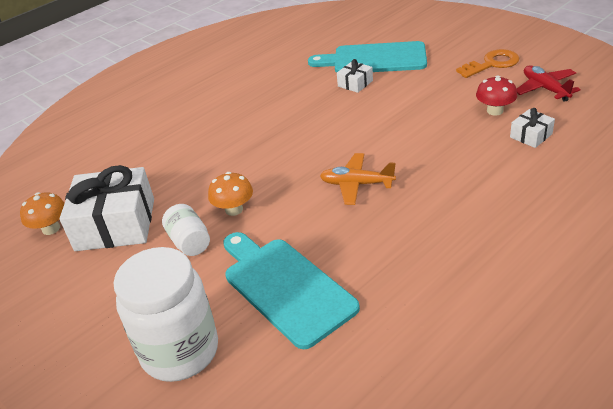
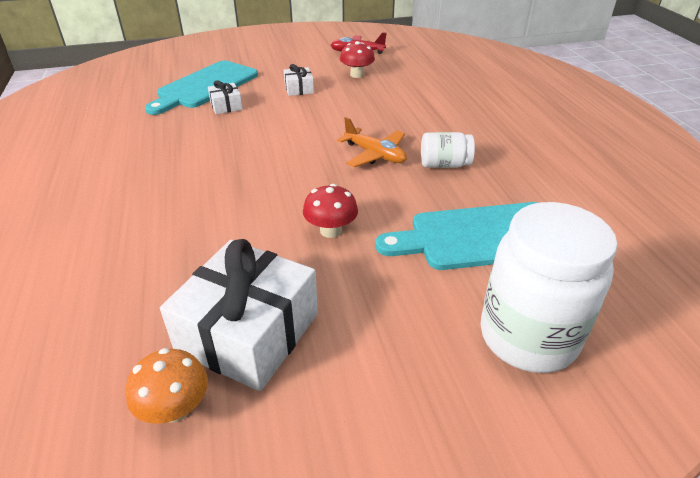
camera: 65 degrees left, 0 degrees up
white jar [162,204,210,256] -> white jar moved to [421,132,475,168]
orange mushroom [208,172,253,216] -> red mushroom [303,184,358,238]
orange plane [320,153,396,205] -> orange plane turned 90 degrees counterclockwise [337,117,407,167]
orange key [456,49,519,78] -> none
white gift [510,108,555,148] -> white gift moved to [284,64,314,96]

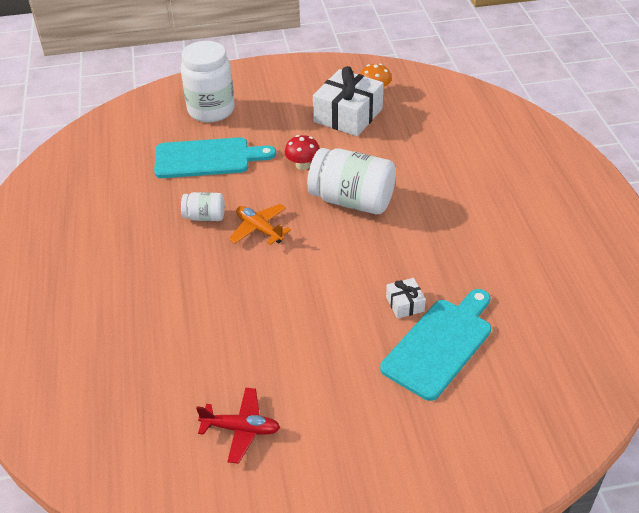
camera: 175 degrees left, 5 degrees up
white gift [284,64,314,96] -> none
red mushroom [340,41,375,78] -> none
none -> white jar [307,148,396,214]

